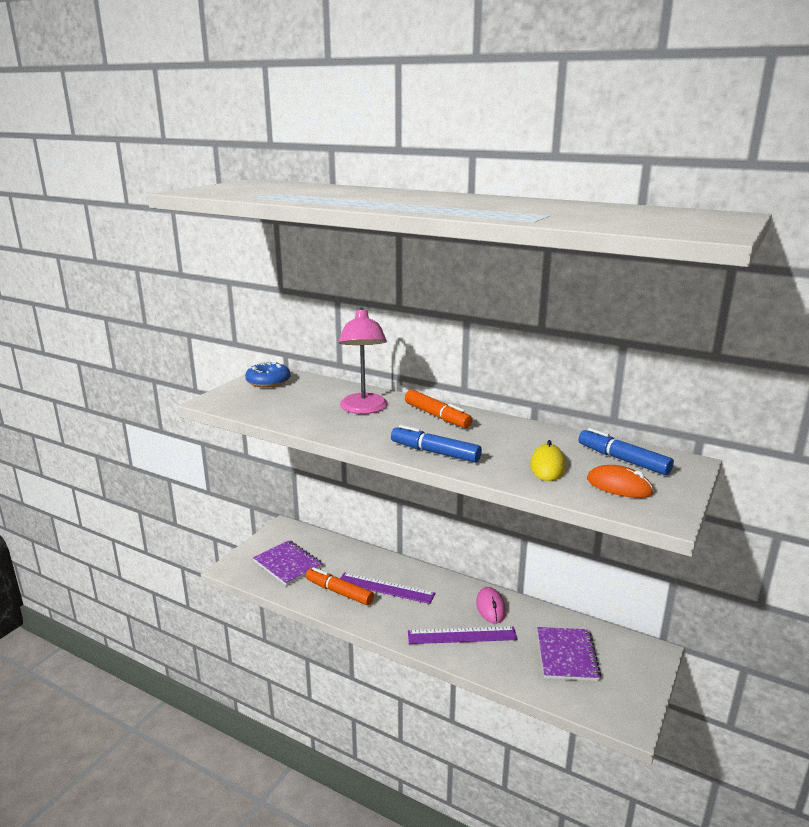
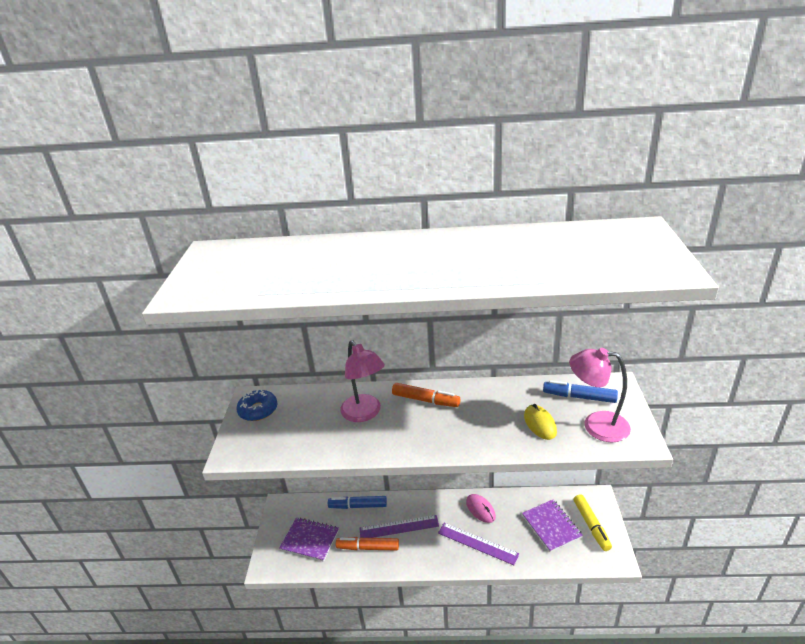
camera: 25 degrees left, 10 degrees up
blue marker [391,425,482,463] -> blue marker moved to [328,496,387,509]
purple ruler [408,626,517,644] -> purple ruler turned 60 degrees clockwise [438,523,519,565]
orange mouse [587,465,654,498] -> pink lamp [570,348,631,443]
none -> yellow marker [573,494,612,551]

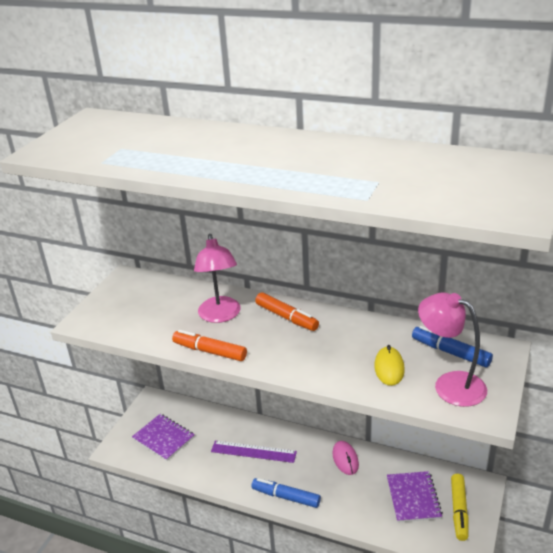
camera: 20 degrees right, 0 degrees up
blue donut [236,390,277,421] -> none
blue marker [328,496,387,509] -> blue marker moved to [251,478,321,508]
orange marker [336,537,399,550] -> orange marker moved to [172,330,247,361]
purple ruler [438,523,519,565] -> none

